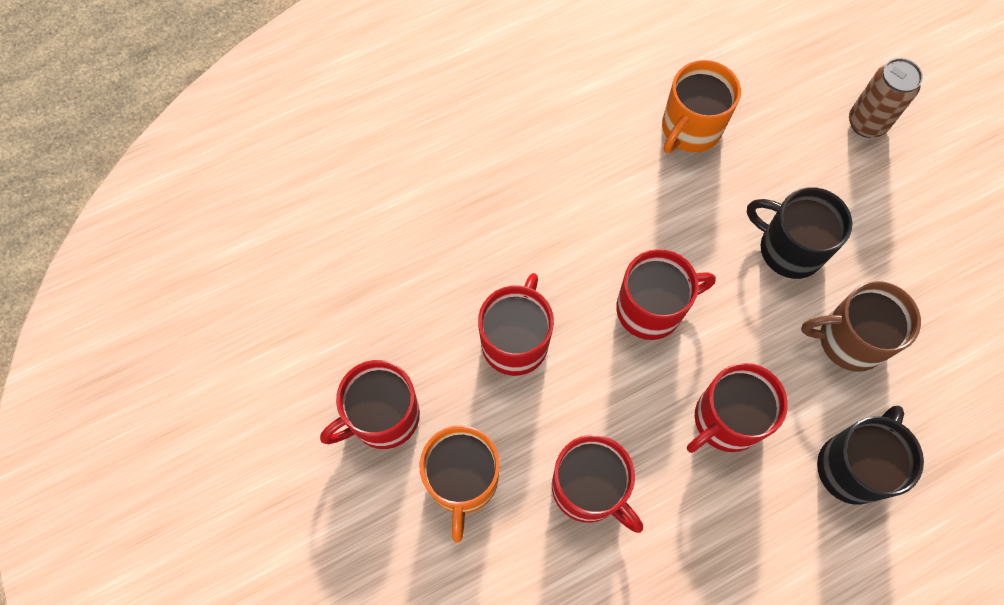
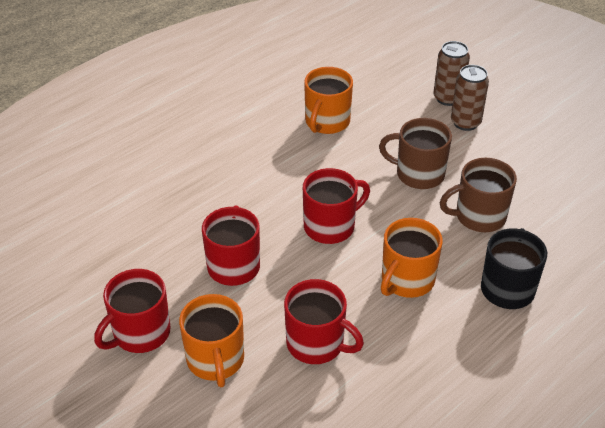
camera: 15 degrees left, 25 degrees down
red mug [687,363,788,453] -> orange mug [381,218,443,298]
black mug [747,187,853,279] -> brown mug [379,118,452,189]
none -> brown can [451,65,489,131]

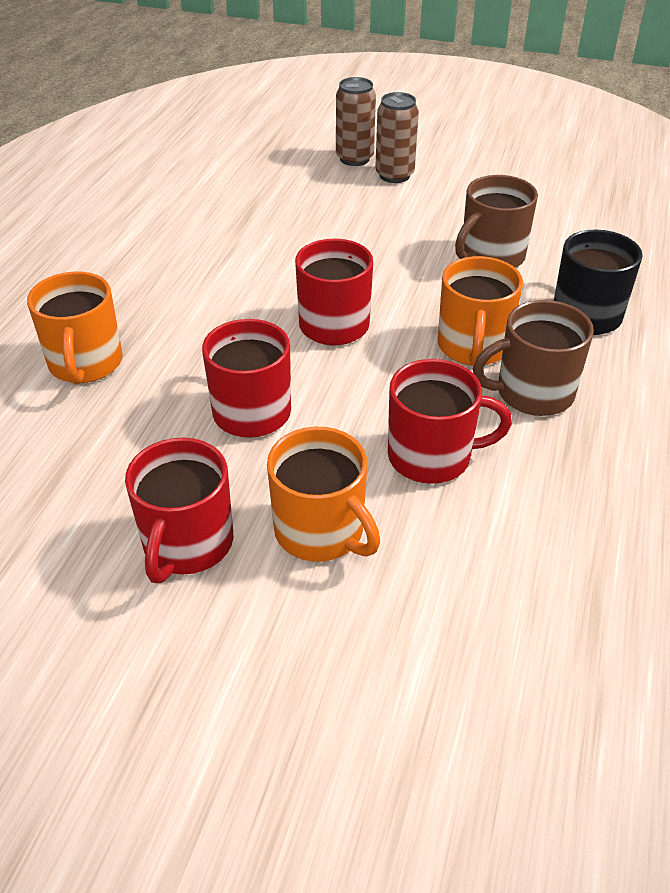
camera: 30 degrees left, 0 degrees up
orange mug [304,67,353,134] -> orange mug moved to [27,272,123,385]
brown mug [379,118,452,189] -> brown mug moved to [473,300,594,416]

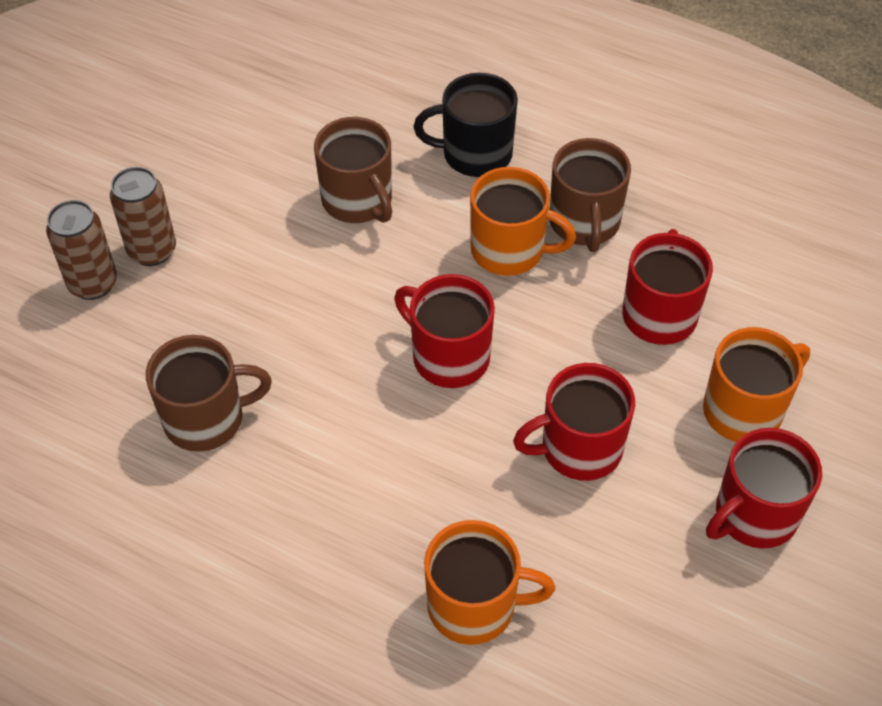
camera: 80 degrees left, 10 degrees up
red mug [125,438,233,583] -> red mug turned 120 degrees clockwise [706,428,822,549]
none -> brown mug [146,335,272,452]

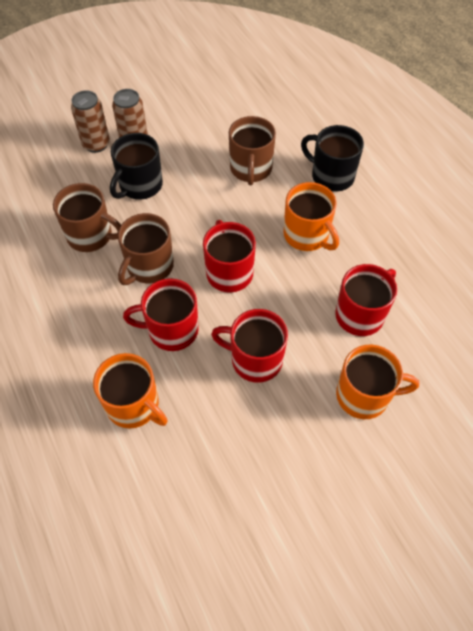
camera: 35 degrees right, 5 degrees up
brown mug [549,138,631,252] -> brown mug moved to [118,213,174,285]
red mug [706,428,822,549] -> red mug moved to [123,278,199,351]
none -> black mug [110,133,163,200]

